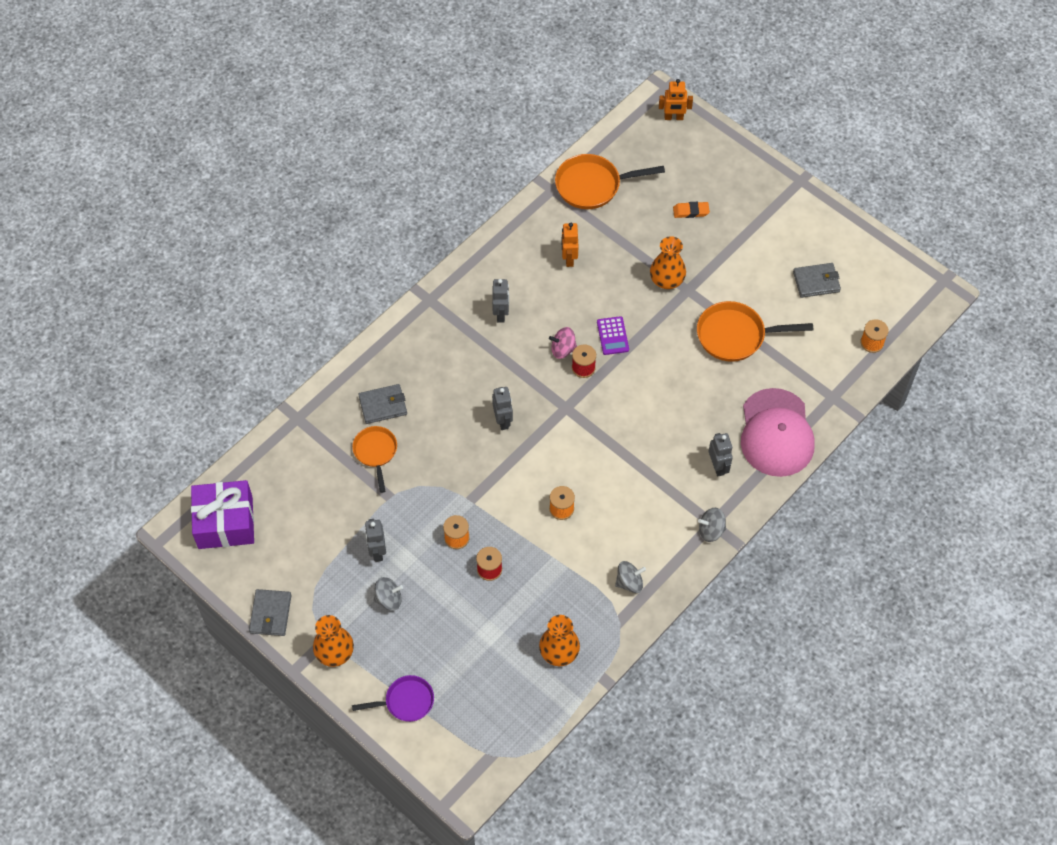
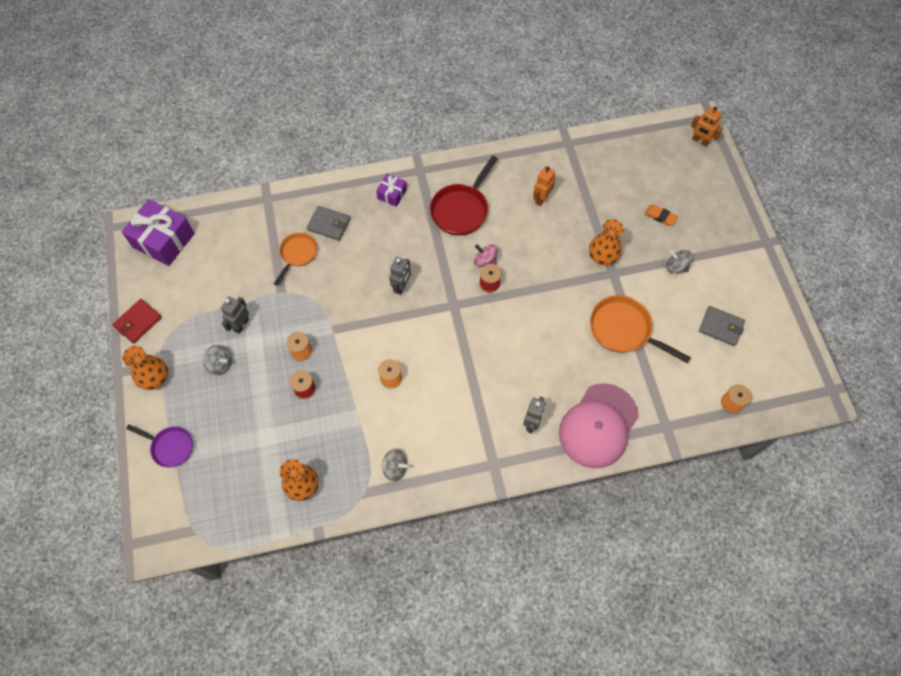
camera: 35 degrees right, 5 degrees up
grey wallet [249,589,292,636] -> red wallet [112,299,162,343]
grey robot [492,279,509,322] -> red pan [430,156,498,235]
orange pan [555,154,665,209] -> none
purple calculator [597,316,629,355] -> none
grey spinning top [698,508,726,542] -> grey spinning top moved to [666,250,693,273]
none -> purple gift [376,174,407,207]

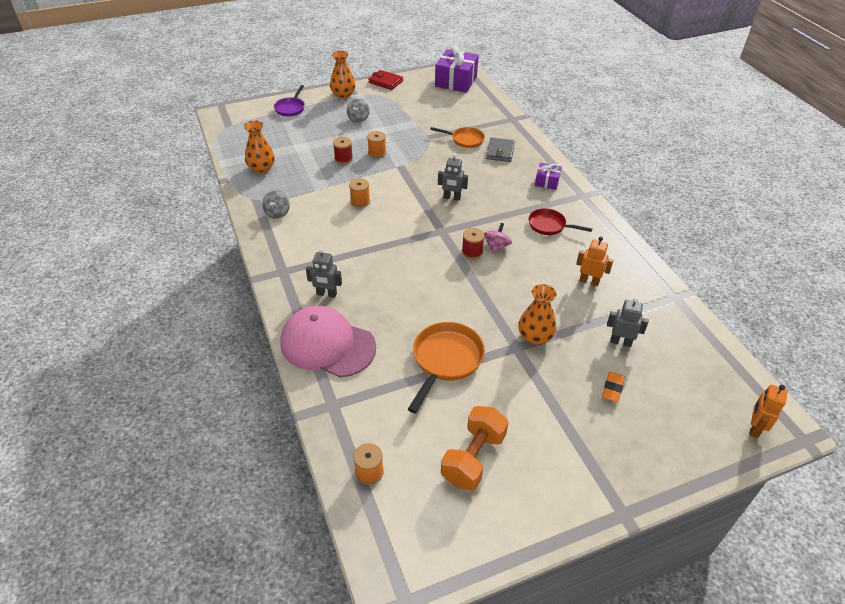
camera: 80 degrees right, 20 degrees down
grey robot [221,296,249,334] -> grey robot moved to [607,297,649,347]
red pan [430,156,498,235] -> red pan [528,208,592,235], size x0.64
grey spinning top [666,250,693,273] -> none
grey wallet [699,306,745,346] -> orange dumbbell [441,406,509,490]

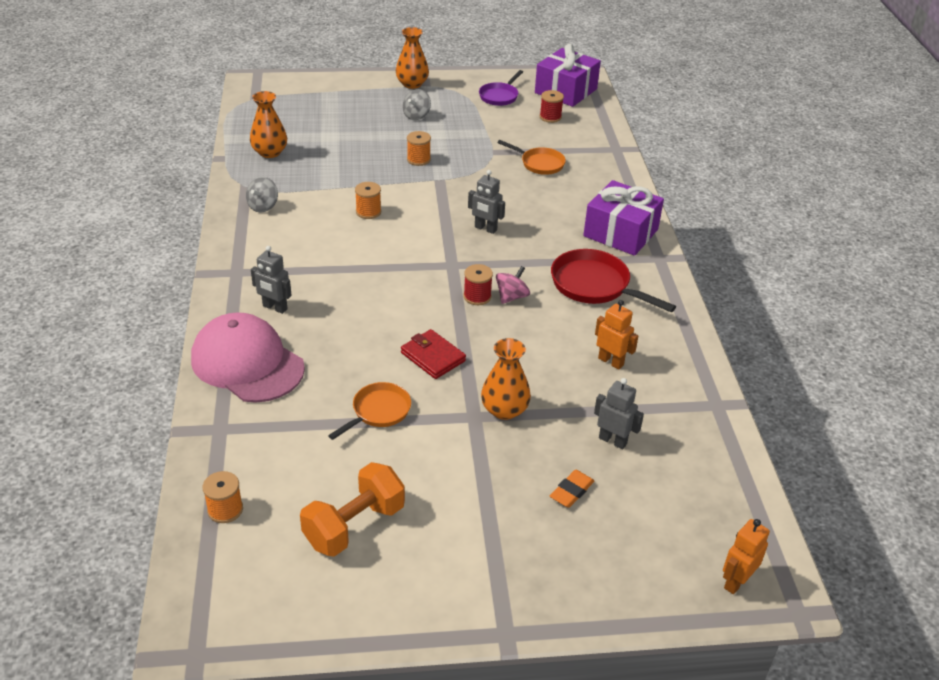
camera: 15 degrees right, 5 degrees down
purple pan [274,85,305,117] -> purple pan moved to [479,70,523,106]
red spool [333,137,353,164] -> red spool moved to [540,90,564,123]
red wallet [368,70,403,90] -> red wallet moved to [401,329,466,379]
orange pan [408,322,485,413] -> orange pan [328,382,411,440], size x0.64
grey wallet [486,137,515,162] -> none
red pan [528,208,592,235] -> red pan [551,249,676,312], size x1.57
purple gift [535,163,562,190] -> purple gift [583,180,664,256], size x1.95

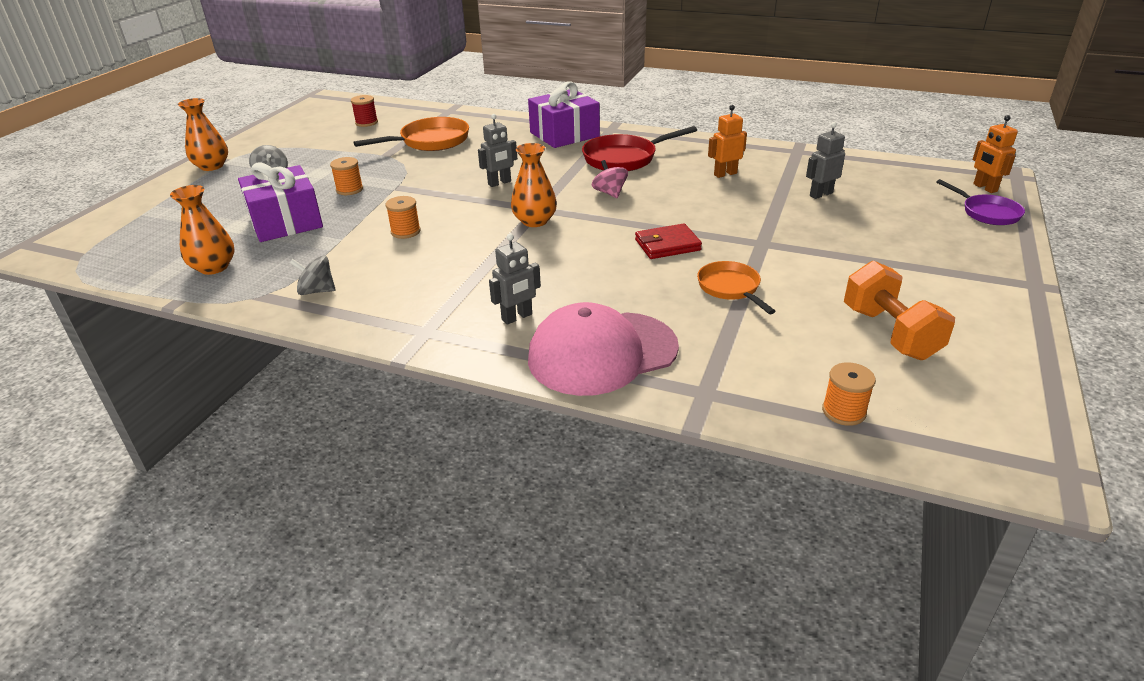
camera: 60 degrees left, 5 degrees down
grey spinning top [246,177,278,213] -> grey spinning top turned 135 degrees clockwise [290,256,336,295]
red spool [464,264,493,305] -> none
purple pan [479,70,523,106] -> purple pan moved to [936,179,1025,225]
orange vase [481,338,531,420] -> orange vase moved to [511,143,557,227]
orange pan [498,140,566,175] -> orange pan [353,117,469,151], size x1.57
purple gift [535,44,601,107] -> purple gift moved to [238,162,323,242]
orange eraser [550,470,594,508] -> none

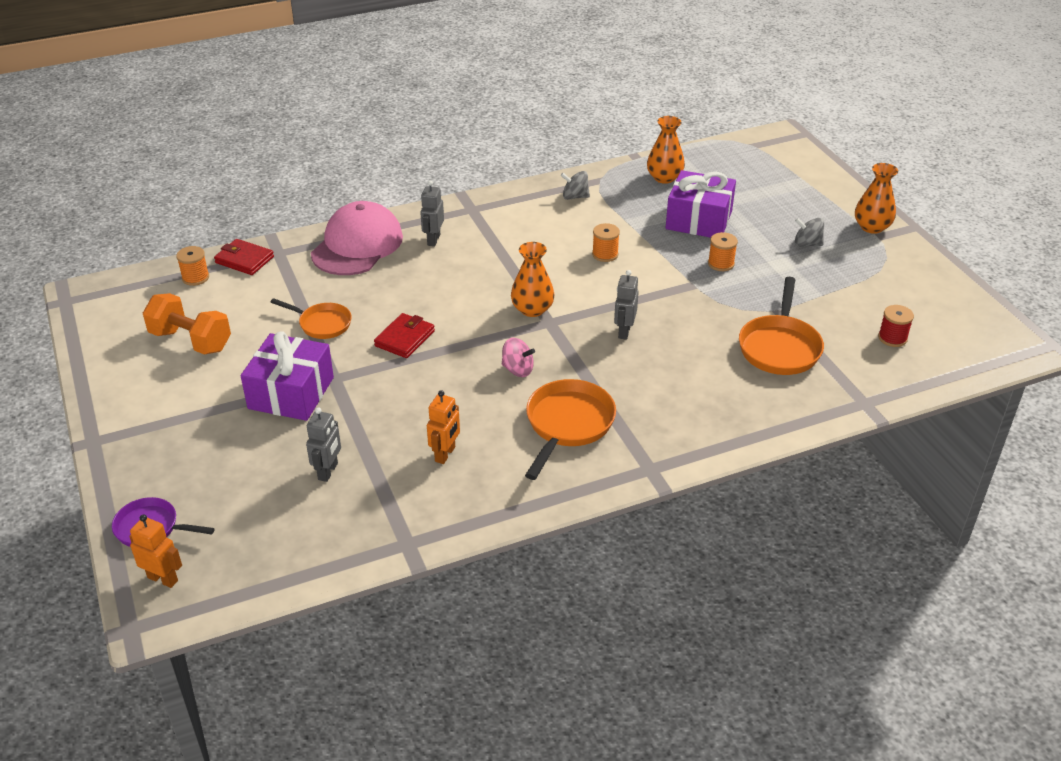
camera: 135 degrees right, 5 degrees up
grey spinning top [290,256,336,295] -> grey spinning top turned 135 degrees counterclockwise [561,171,590,200]
purple gift [528,81,600,148] -> purple gift moved to [241,331,334,421]
red pan [582,126,697,171] -> orange pan [525,379,616,480]
none -> red wallet [214,239,274,275]

